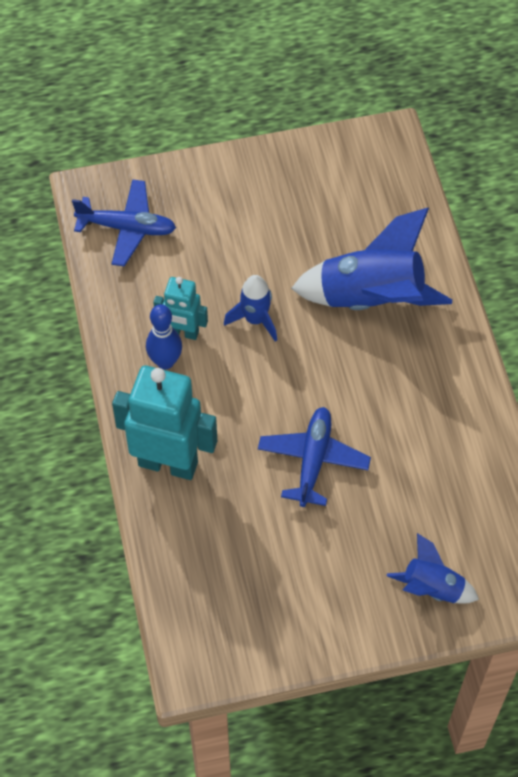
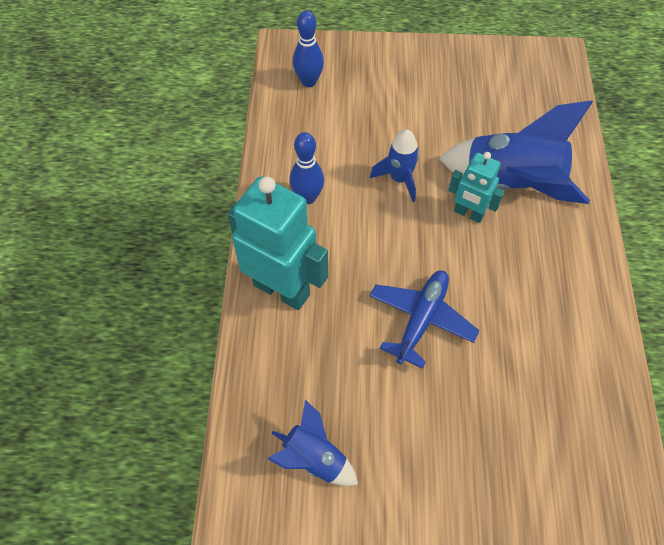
camera: 15 degrees right, 0 degrees up
blue plane [72,179,176,267] -> blue bowling pin [293,11,324,87]
turquoise robot [153,277,208,340] -> turquoise robot moved to [448,152,504,223]
blue rocket [387,533,479,604] -> blue rocket moved to [267,400,358,486]

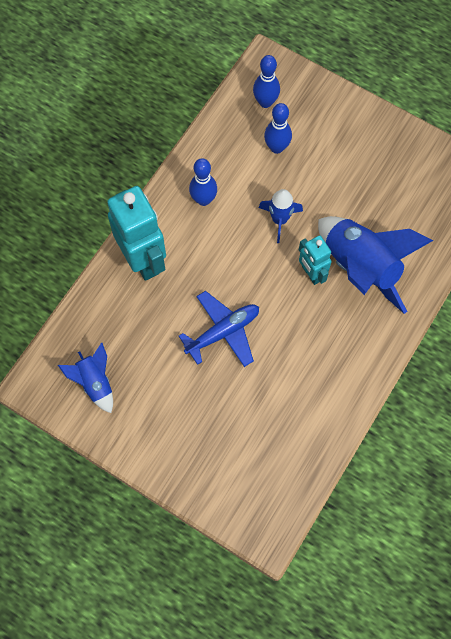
camera: 30 degrees right, 10 degrees up
none -> blue bowling pin [264,103,292,154]

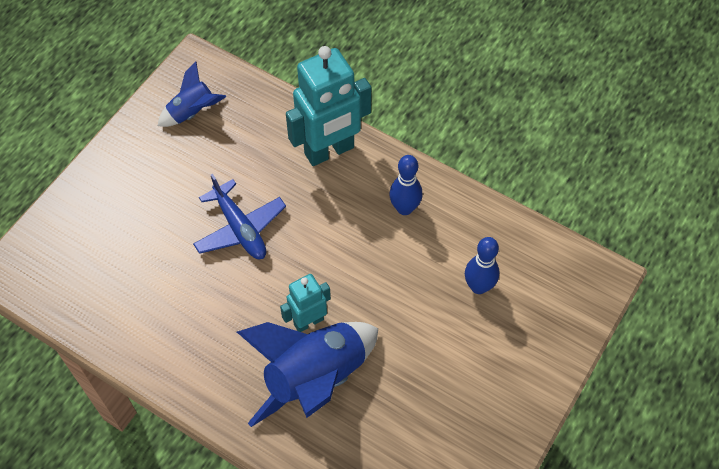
camera: 90 degrees right, 10 degrees down
blue bowling pin [253,55,280,108] -> none
blue rocket [259,189,303,243] -> none

